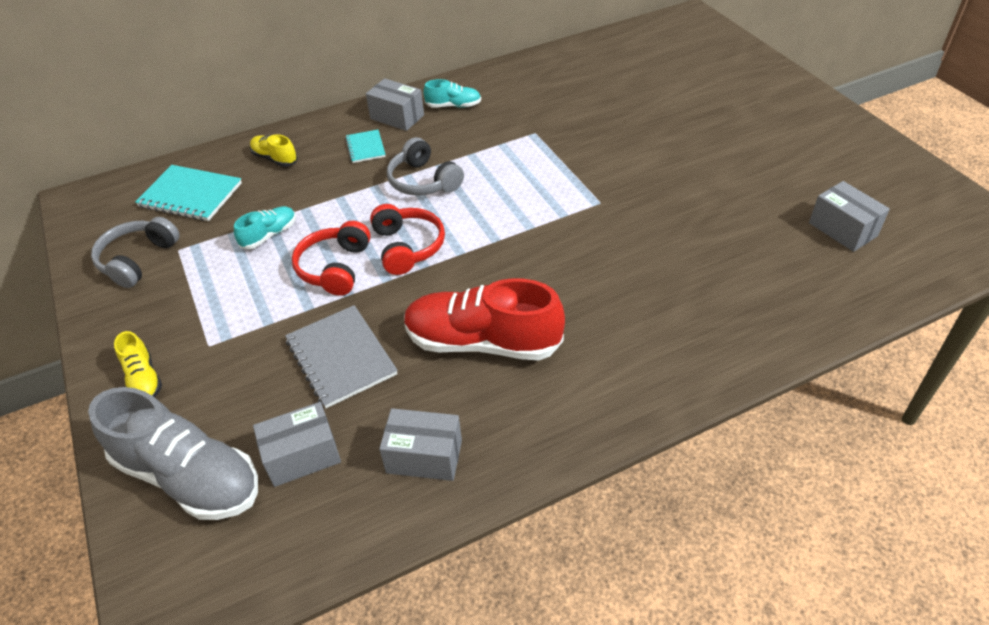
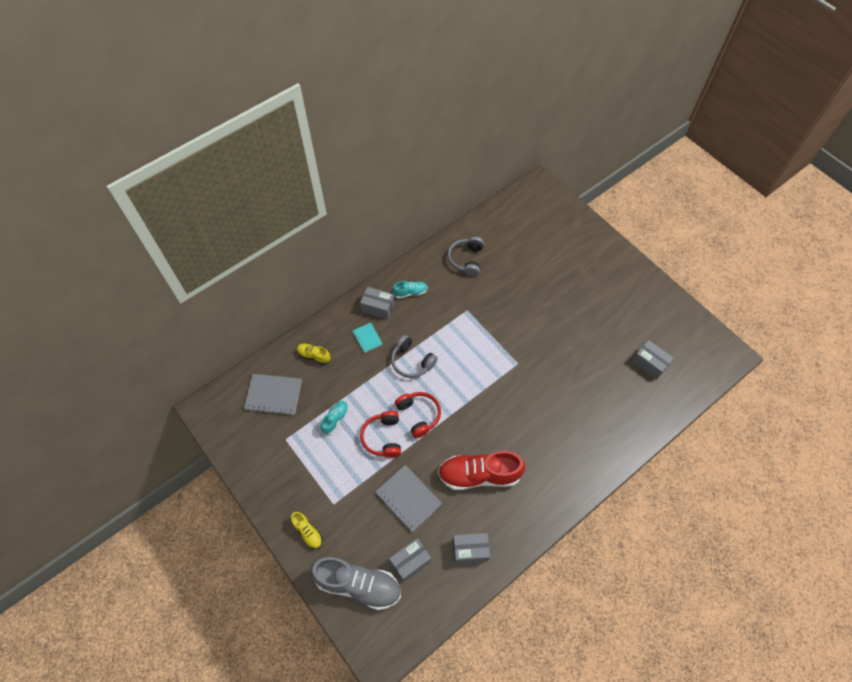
camera: 15 degrees left, 15 degrees up
grey headphones [91,217,180,288] -> grey headphones moved to [447,237,484,276]
turquoise notebook [135,165,242,221] -> grey notebook [244,374,302,415]

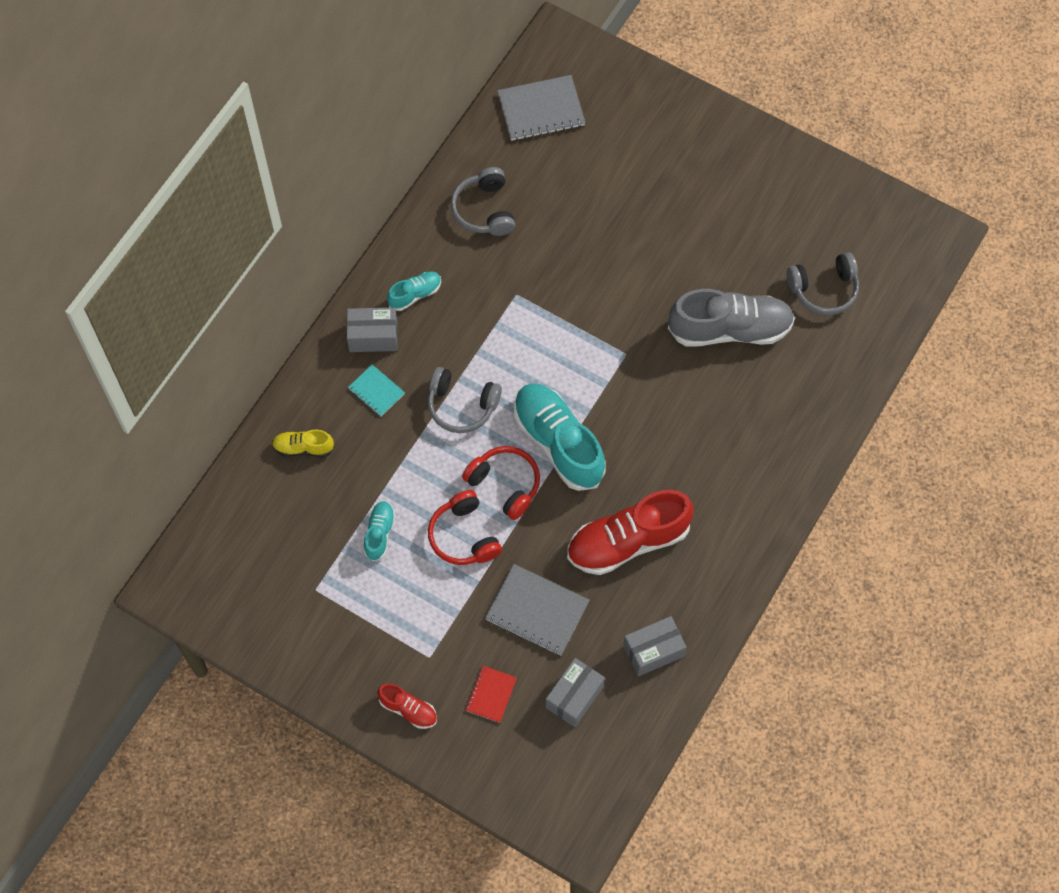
camera: 20 degrees left, 5 degrees up
grey notebook [244,374,302,415] -> grey notebook moved to [497,75,585,141]
yellow shoe [291,512,323,549] -> red shoe [377,683,437,729]
grey shoe [311,557,401,610] -> grey shoe moved to [668,289,795,347]
grey box [632,340,674,380] -> grey headphones [787,252,859,315]
none -> red notebook [466,666,517,723]
none -> turquoise shoe [514,383,606,491]

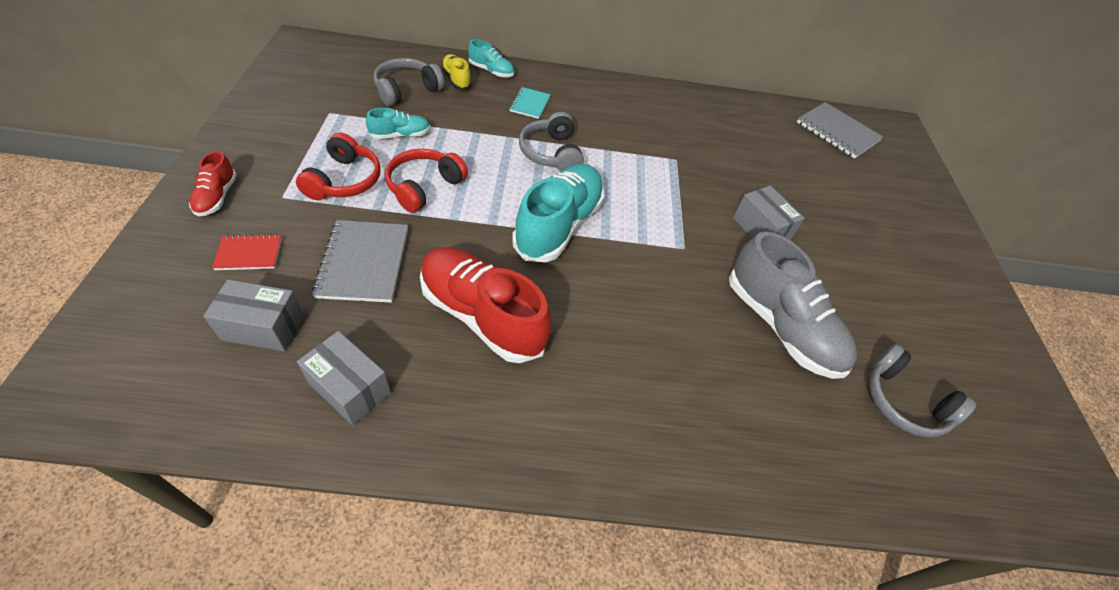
camera: 55 degrees right, 15 degrees down
grey box [347,307,398,352] -> grey box moved to [733,185,805,240]
turquoise shoe [387,271,441,311] -> turquoise shoe moved to [468,39,514,77]
grey headphones [451,167,515,236] -> grey headphones moved to [373,58,444,106]
red headphones [462,446,540,520] -> red headphones moved to [296,133,381,200]

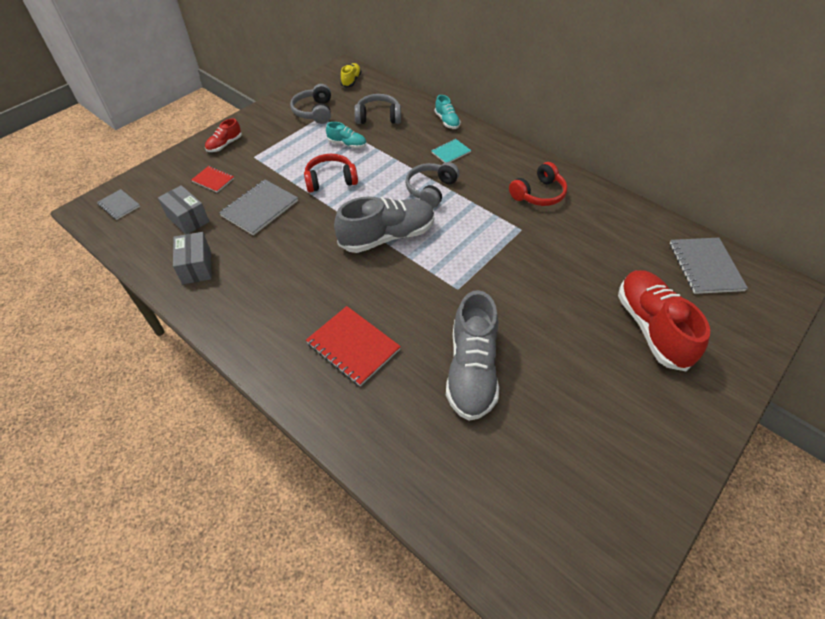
camera: 45 degrees right, 0 degrees up
red headphones [296,133,381,200] -> red headphones moved to [509,162,568,206]
red shoe [420,247,552,363] -> red shoe moved to [618,270,710,371]
yellow shoe [441,54,472,90] -> yellow shoe moved to [340,63,362,88]
turquoise shoe [512,164,604,262] -> grey shoe [334,196,434,253]
grey box [733,185,805,240] -> none
grey headphones [869,344,977,438] -> grey headphones moved to [290,84,331,124]
none -> grey notebook [97,189,140,220]
none -> red notebook [306,306,401,386]

